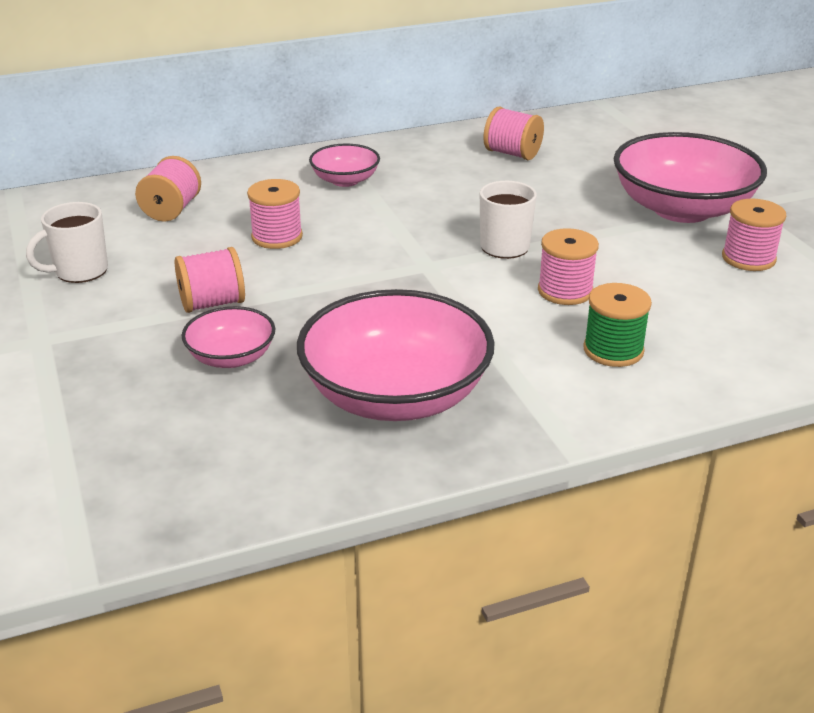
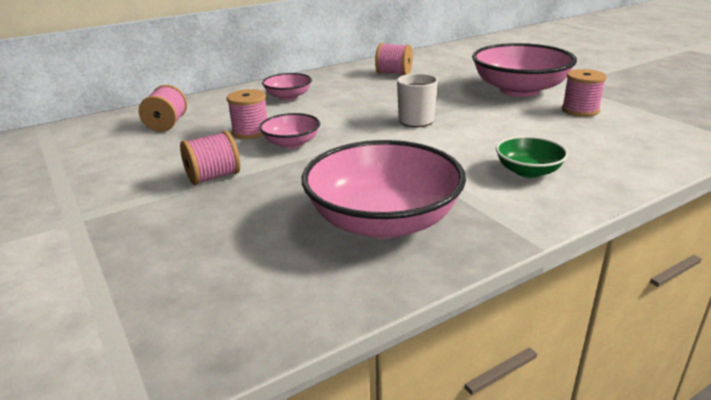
camera: 10 degrees left, 5 degrees down
white mug [26,202,108,283] -> none
pink bowl [182,306,275,368] -> pink bowl moved to [259,113,320,149]
pink spool [538,228,599,305] -> none
green spool [583,283,652,367] -> green bowl [496,136,568,178]

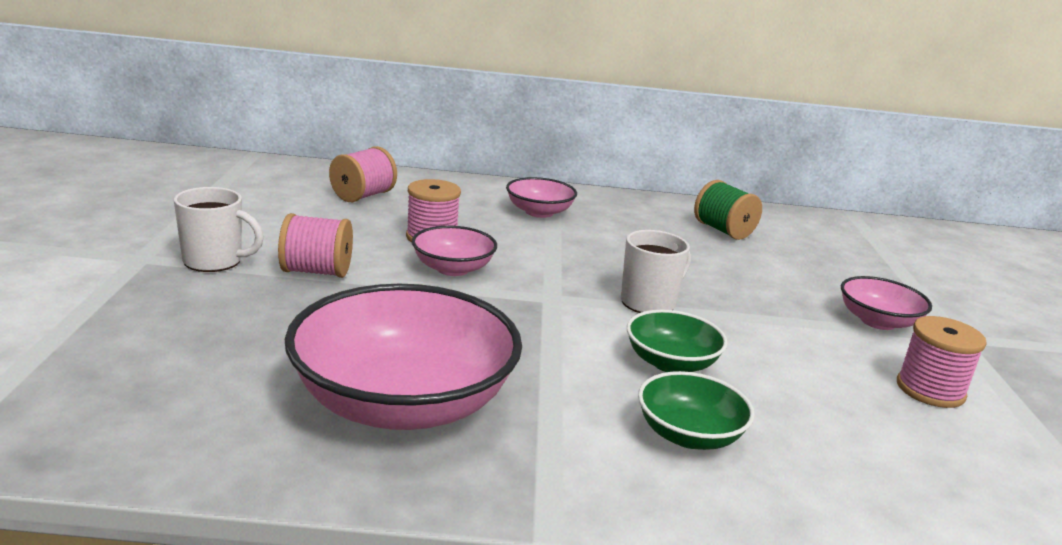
camera: 30 degrees right, 5 degrees down
pink spool [375,43,413,75] -> green spool [694,180,762,240]
pink bowl [472,43,577,97] -> pink bowl [841,276,932,330], size x0.50
none -> white mug [174,187,264,272]
none -> green bowl [627,309,728,372]

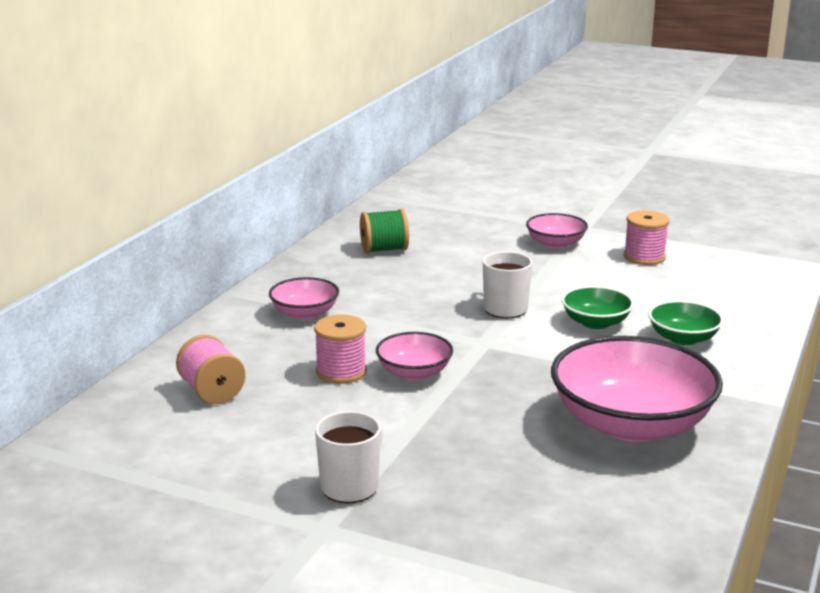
camera: 65 degrees left, 0 degrees up
pink spool [278,213,353,278] -> none

